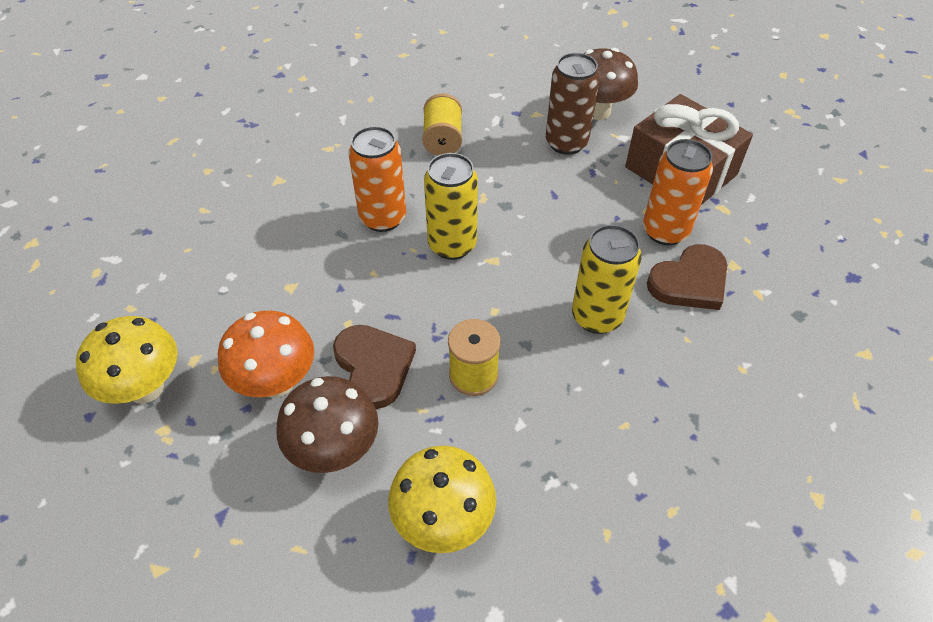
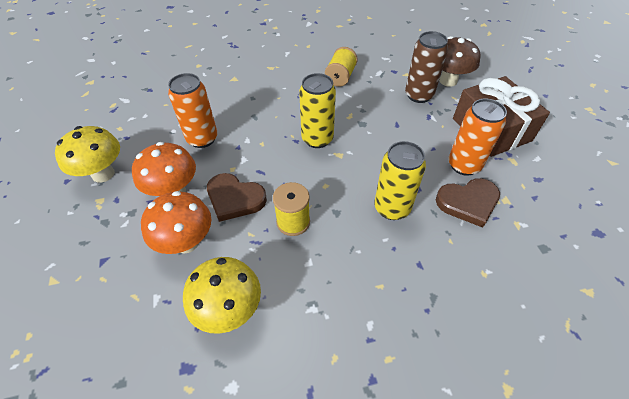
camera: 20 degrees right, 0 degrees up
brown mushroom [276,376,378,473] -> orange mushroom [141,191,211,254]
brown heart [333,325,416,409] -> brown heart turned 120 degrees clockwise [207,173,267,222]
orange can [349,126,406,232] -> orange can moved to [168,73,217,148]

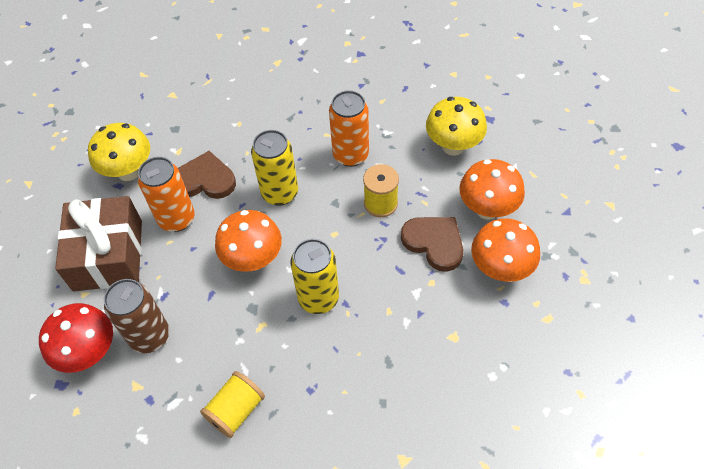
camera: 160 degrees left, 5 degrees up
yellow mushroom [55,126,120,183] -> yellow mushroom moved to [88,123,150,181]
orange can [168,73,217,148] -> orange can moved to [329,90,369,167]
brown mushroom [439,36,480,87] -> red mushroom [39,303,113,373]
none -> orange mushroom [215,210,282,272]

